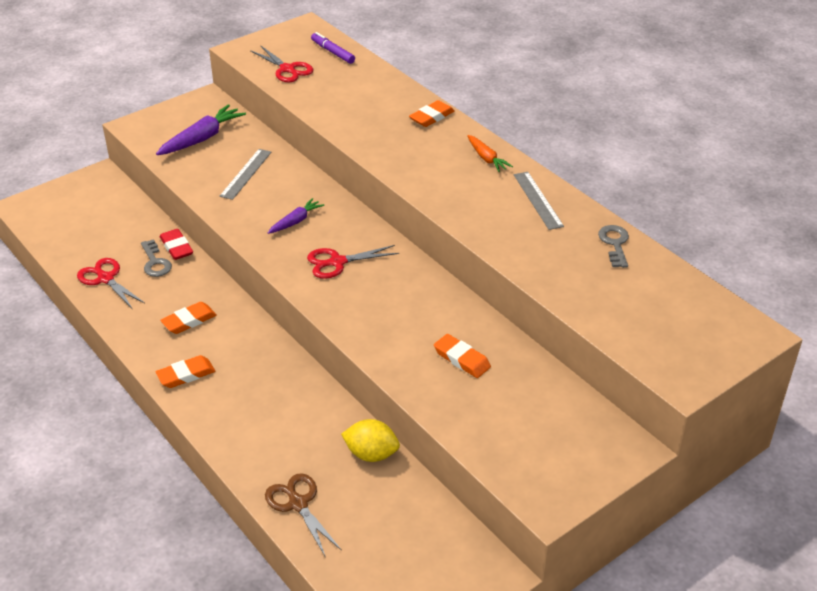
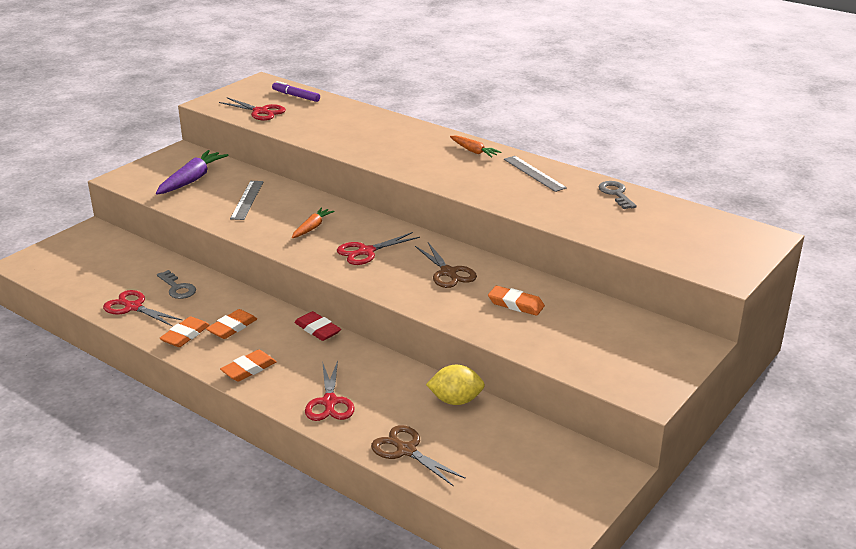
camera: 15 degrees left, 10 degrees down
red eraser [160,229,193,260] -> red eraser moved to [294,311,341,341]
purple carrot [268,198,324,234] -> orange carrot [292,208,335,238]
orange eraser [409,100,455,127] -> orange eraser moved to [159,316,210,347]
none -> red scissors [305,360,355,421]
none -> brown scissors [415,243,477,288]

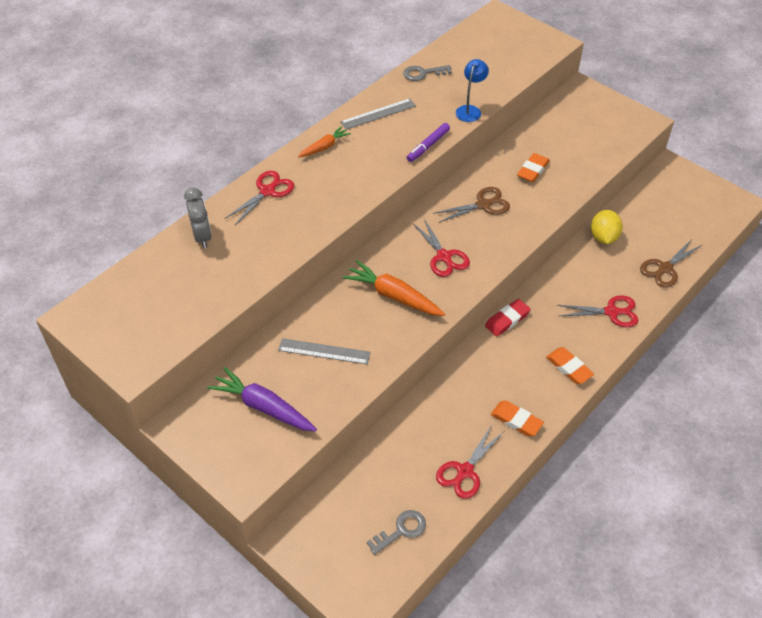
camera: 85 degrees left, 20 degrees up
grey key [157,270,196,299] -> grey key moved to [366,510,426,555]
orange eraser [206,309,257,339] -> none
red scissors [219,98,286,121] -> red scissors moved to [224,171,294,225]
purple marker [272,81,320,102] -> purple marker moved to [407,123,450,162]
orange carrot [292,208,335,238] -> orange carrot [343,260,445,316], size x1.68
none -> grey clock [184,188,212,248]
none -> blue lamp [456,59,489,122]

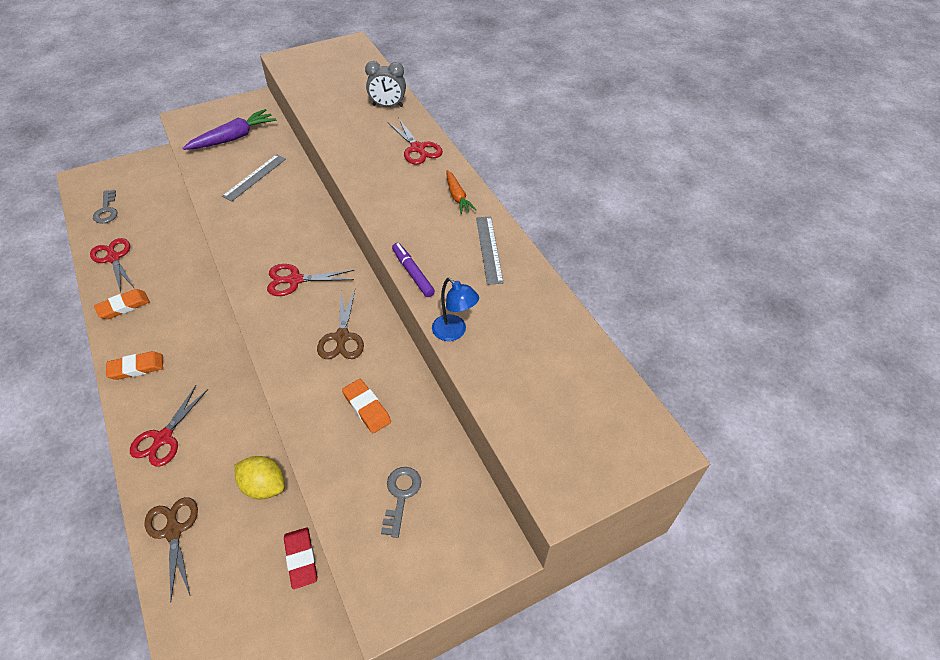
camera: 110 degrees right, 0 degrees up
orange carrot [343,260,445,316] -> none
grey key [403,65,452,81] -> grey key moved to [381,467,421,538]
red eraser [485,299,531,337] -> red eraser moved to [284,527,317,589]

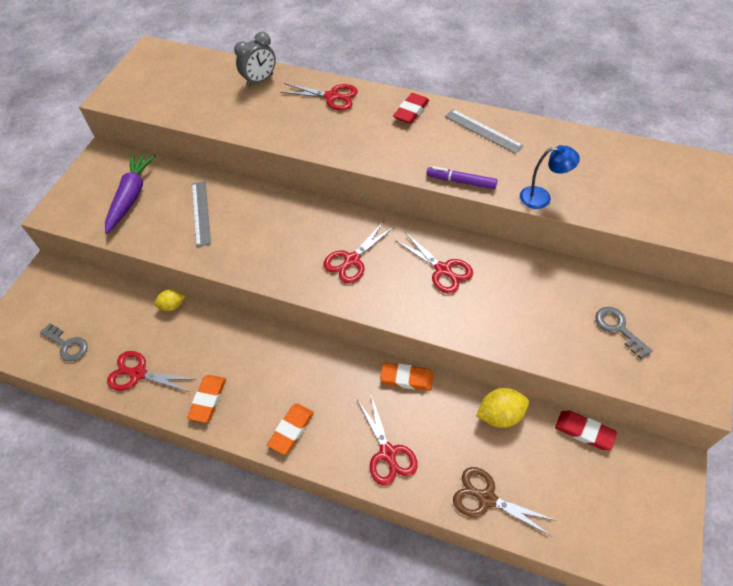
camera: 40 degrees left, 5 degrees up
brown scissors [317,290,364,359] -> red scissors [395,232,473,294]
orange eraser [342,379,391,433] -> orange eraser moved to [380,363,434,391]
orange carrot [446,170,477,214] -> red eraser [393,93,429,124]
none -> yellow lemon [154,290,185,311]

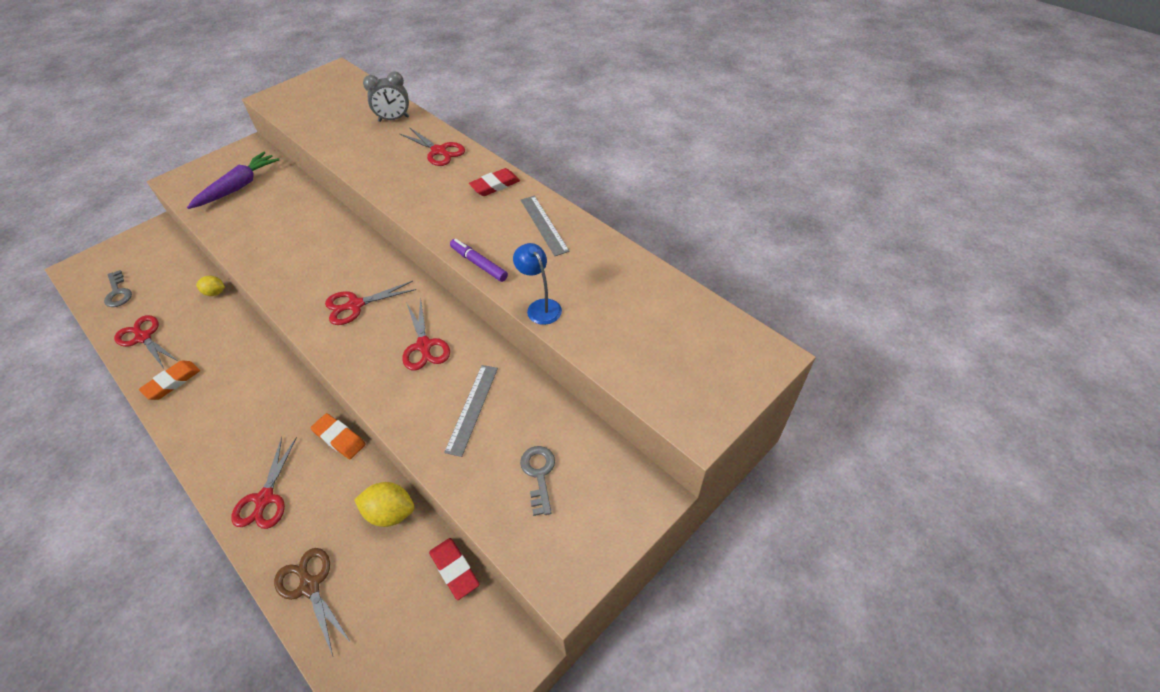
camera: 25 degrees right, 5 degrees down
grey ruler [192,181,211,247] -> grey ruler moved to [444,365,498,457]
orange eraser [267,404,314,455] -> none
blue lamp [520,145,580,209] -> blue lamp turned 150 degrees counterclockwise [513,243,562,325]

